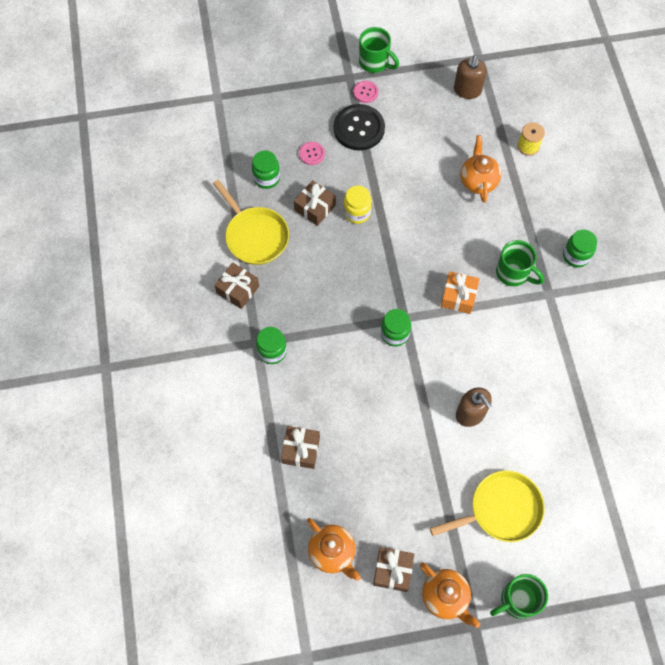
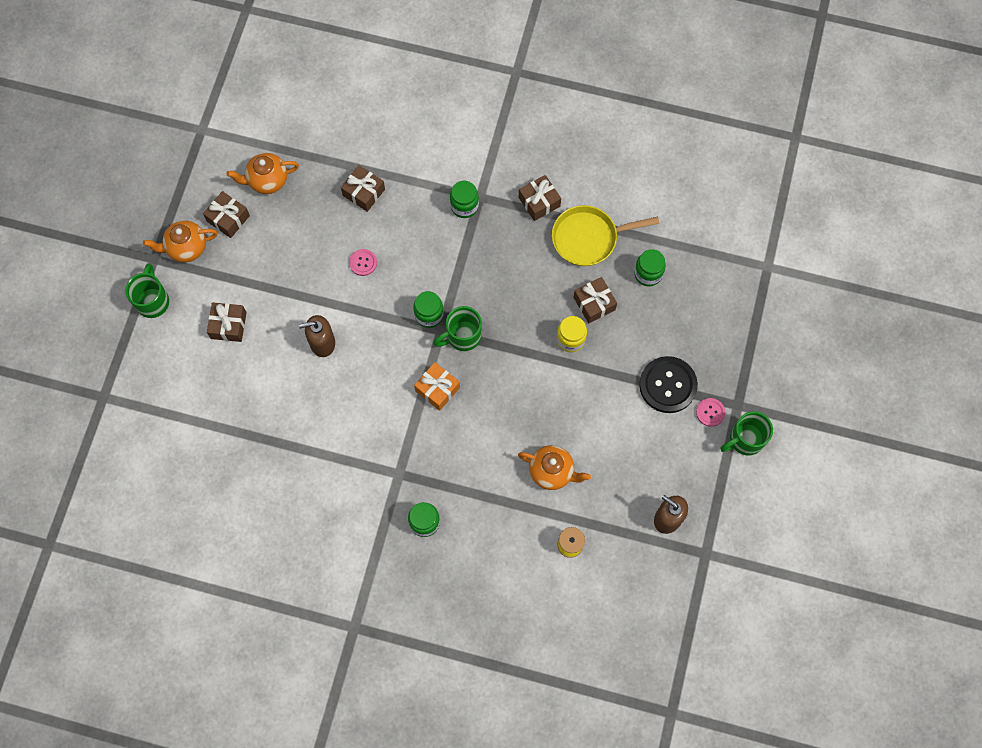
camera: 115 degrees right, 5 degrees up
pink button [299,142,325,165] -> pink button moved to [349,249,377,276]
yellow pan [430,471,545,542] -> brown gift [207,302,247,342]
green mug [496,240,544,286] -> green mug moved to [433,306,482,351]

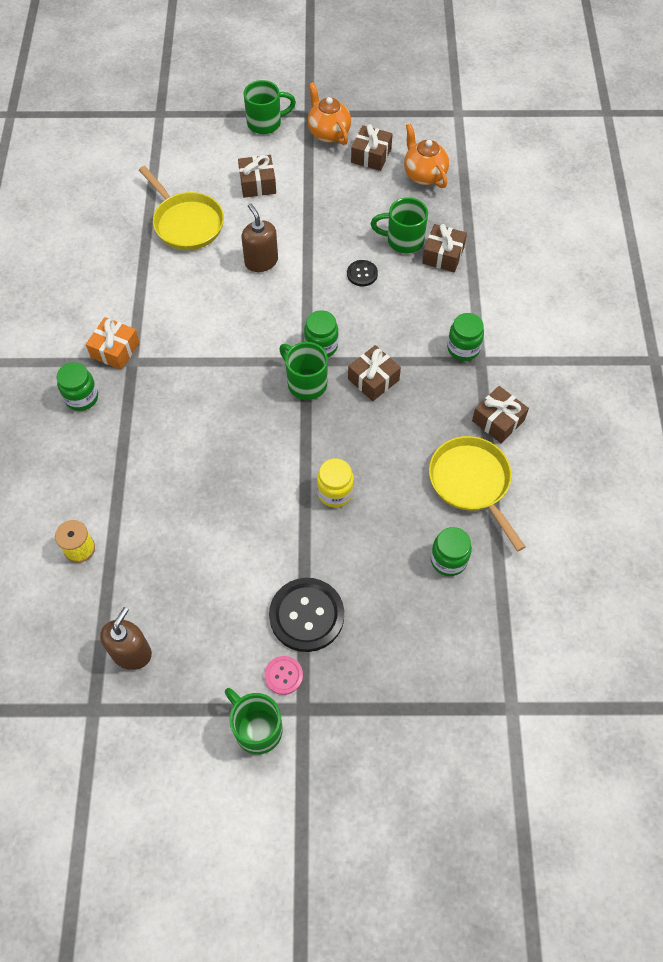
camera: 75 degrees right, 10 degrees down
pink button [349,249,377,276] -> black button [347,260,378,286]
orange gift [414,362,460,411] -> orange gift moved to [86,317,140,370]
orange teapot [518,445,591,490] -> none
brown gift [573,277,617,323] -> brown gift moved to [348,345,401,401]
none -> yellow pan [139,166,224,250]
none -> green mug [371,197,428,253]

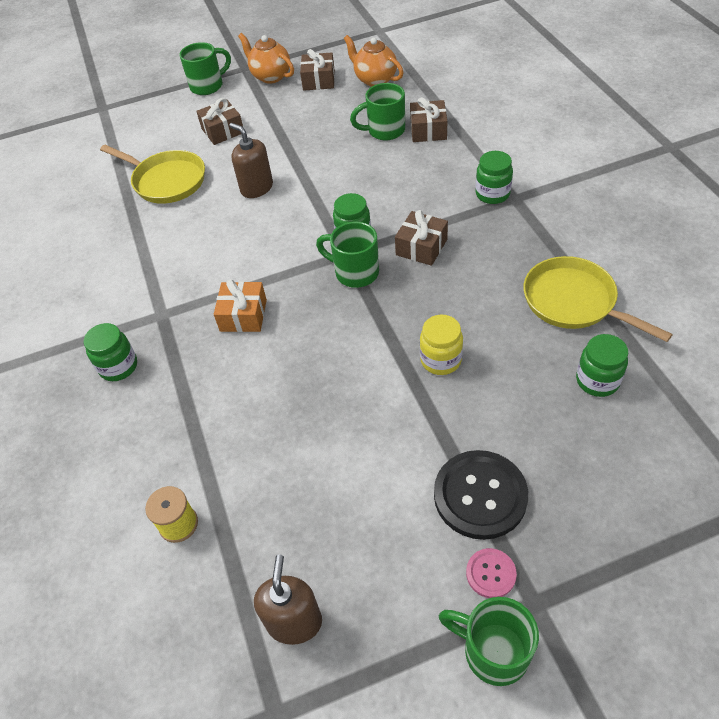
camera: 15 degrees left, 10 degrees down
orange gift [86,317,140,370] -> orange gift moved to [214,279,267,332]
black button [347,260,378,286] -> none
brown gift [472,386,529,443] -> none

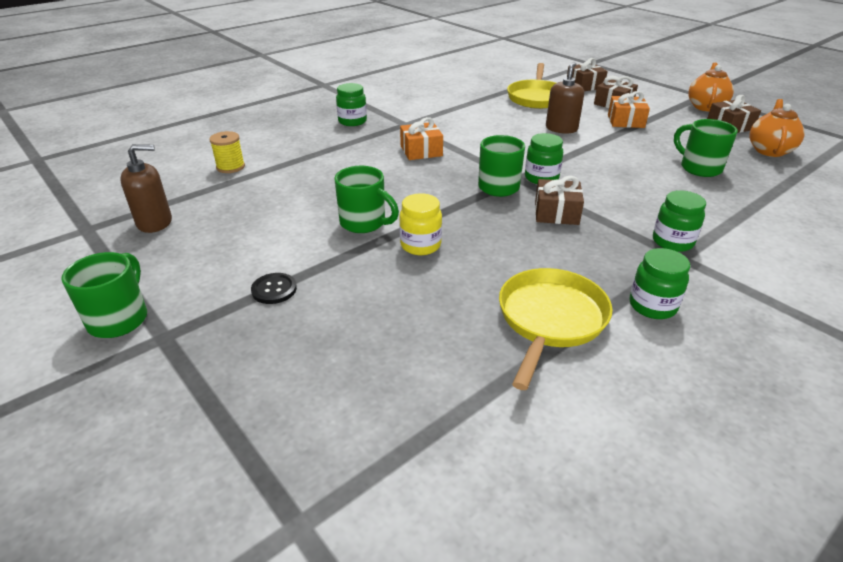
camera: 65 degrees right, 15 degrees down
green mug [179,42,231,95] -> green mug moved to [334,166,399,233]
brown gift [410,97,447,142] -> brown gift moved to [567,58,608,91]
black button [434,450,528,540] -> black button [251,273,297,304], size x0.50
pink button [466,548,517,598] -> none
green jar [576,334,628,397] -> green jar moved to [630,248,690,319]
none -> orange gift [608,91,650,128]

